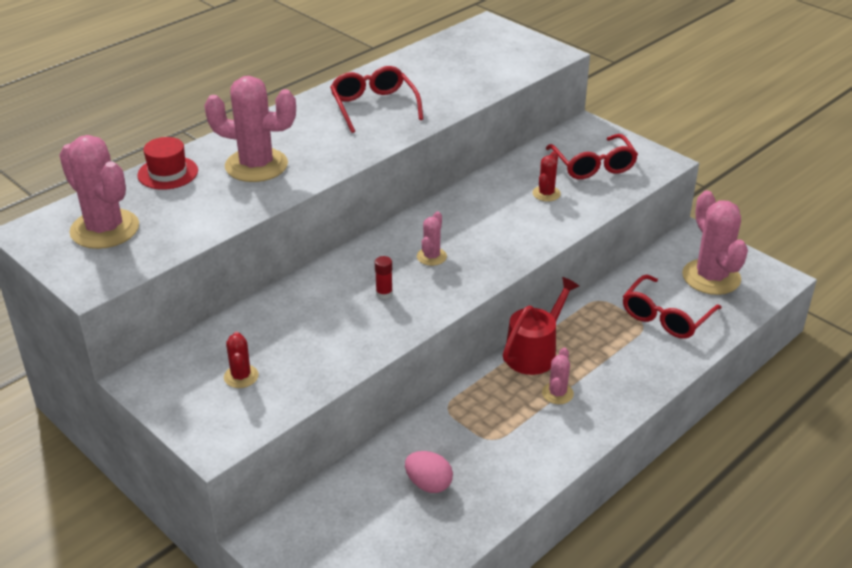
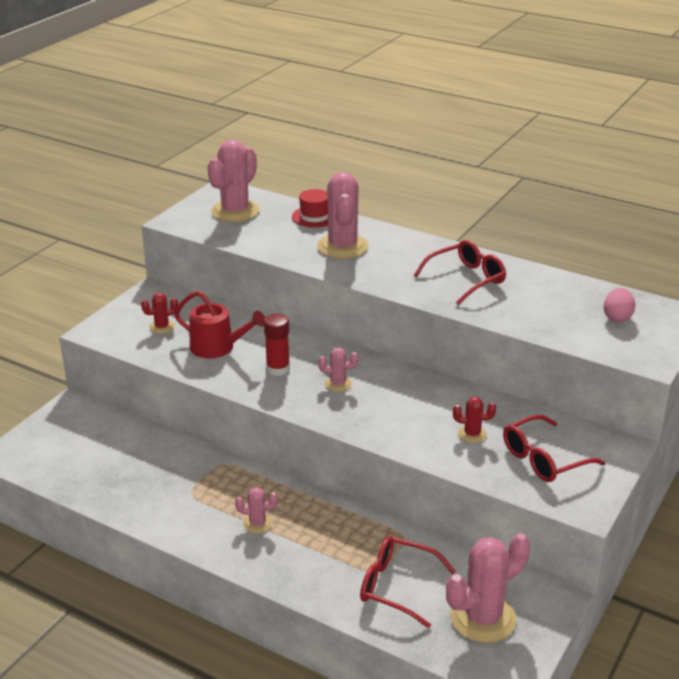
camera: 75 degrees right, 5 degrees down
red glue stick [375,256,393,299] -> red glue stick [264,314,290,376], size x1.68
pink egg [405,451,453,493] -> pink egg moved to [603,288,635,323]
red watering can [503,277,579,375] -> red watering can moved to [174,291,265,358]

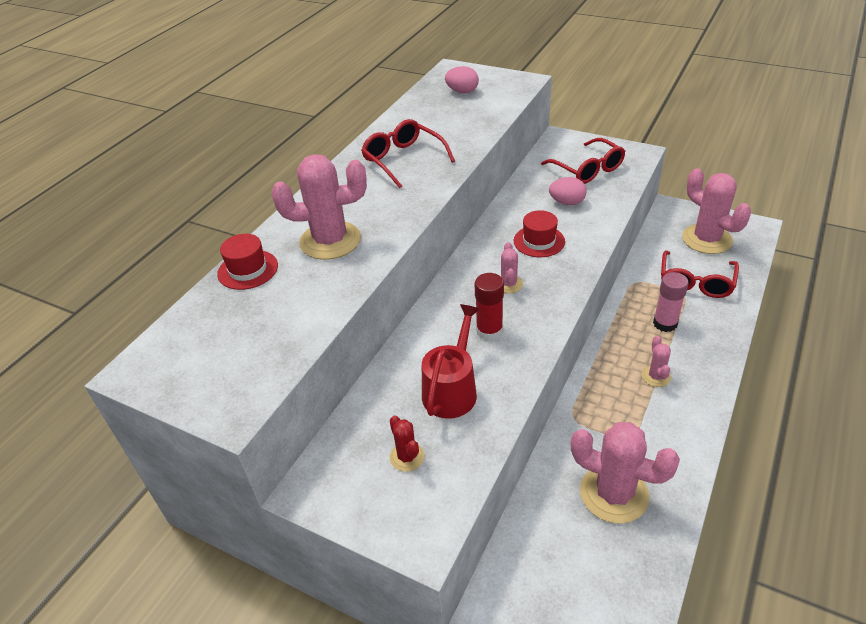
camera: 90 degrees left, 10 degrees up
pink cactus [208,140,260,222] -> pink cactus moved to [571,422,680,524]
red cactus [453,397,496,443] -> pink egg [549,177,587,205]
none -> red hat [514,210,565,257]
none -> pink glue stick [653,272,689,332]

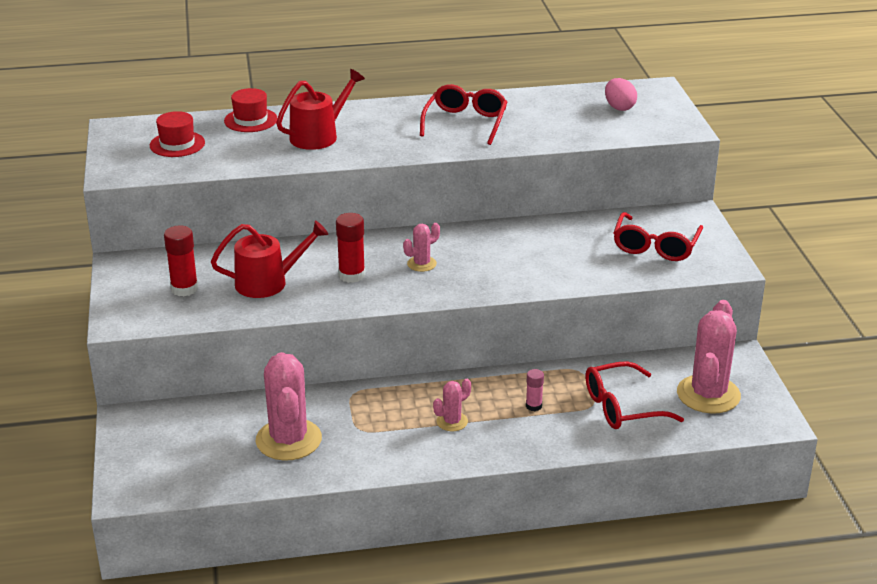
camera: 50 degrees right, 10 degrees down
pink cactus [272,154,367,260] -> red watering can [276,69,365,150]
red cactus [390,416,425,472] -> red glue stick [164,225,198,296]
red hat [514,210,565,257] -> red hat moved to [150,111,205,157]
pink egg [549,177,587,205] -> none
pink glue stick [653,272,689,332] -> pink glue stick [526,369,544,411], size x0.59

